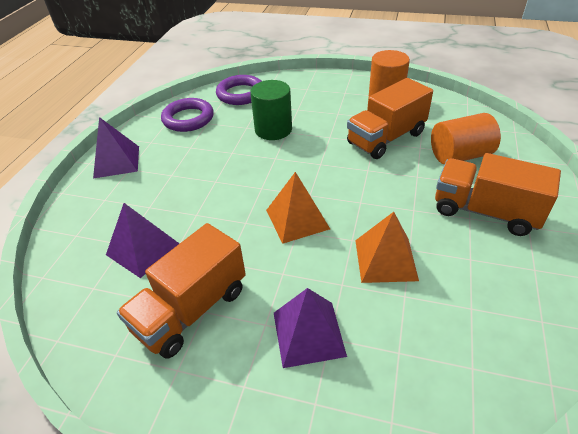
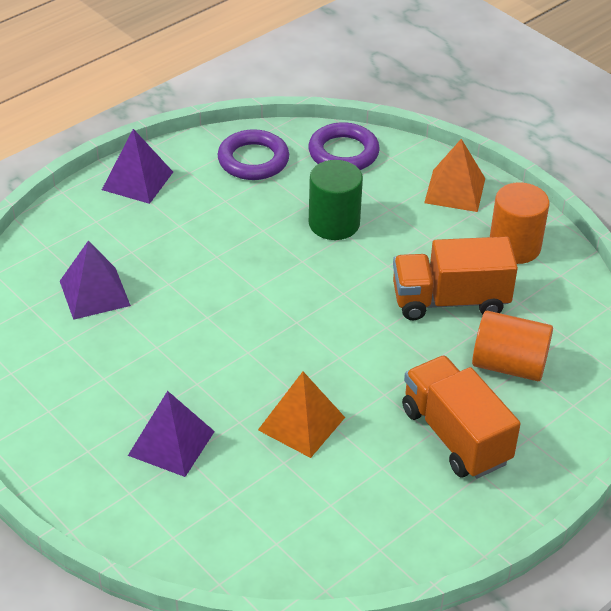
camera: 30 degrees right, 0 degrees up
orange truck [117,223,246,358] -> none
orange pyramid [266,172,330,244] -> orange pyramid moved to [424,139,485,212]

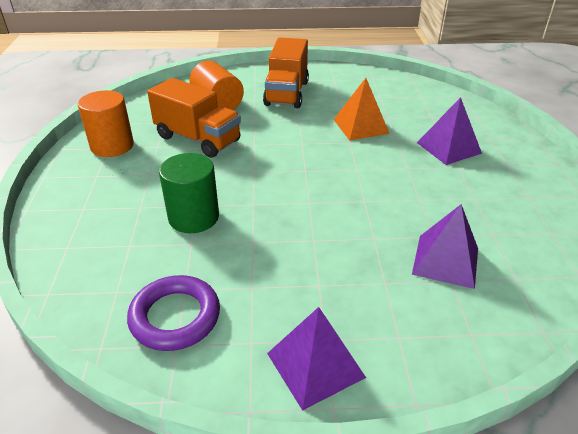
camera: 140 degrees left, 5 degrees down
purple ring [308,122,380,170] -> none
orange pyramid [424,139,485,212] -> none

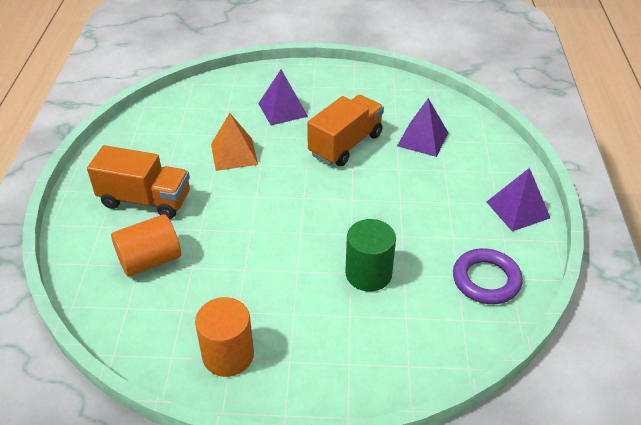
camera: 85 degrees left, 5 degrees up
orange truck [147,78,241,158] -> orange truck moved to [307,95,384,166]

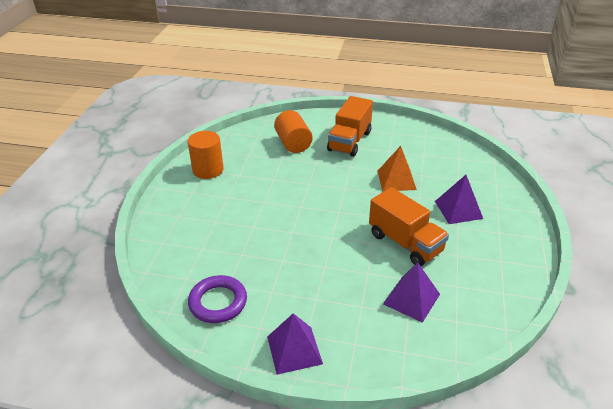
camera: 100 degrees right, 5 degrees down
green cylinder [345,219,396,292] -> none

